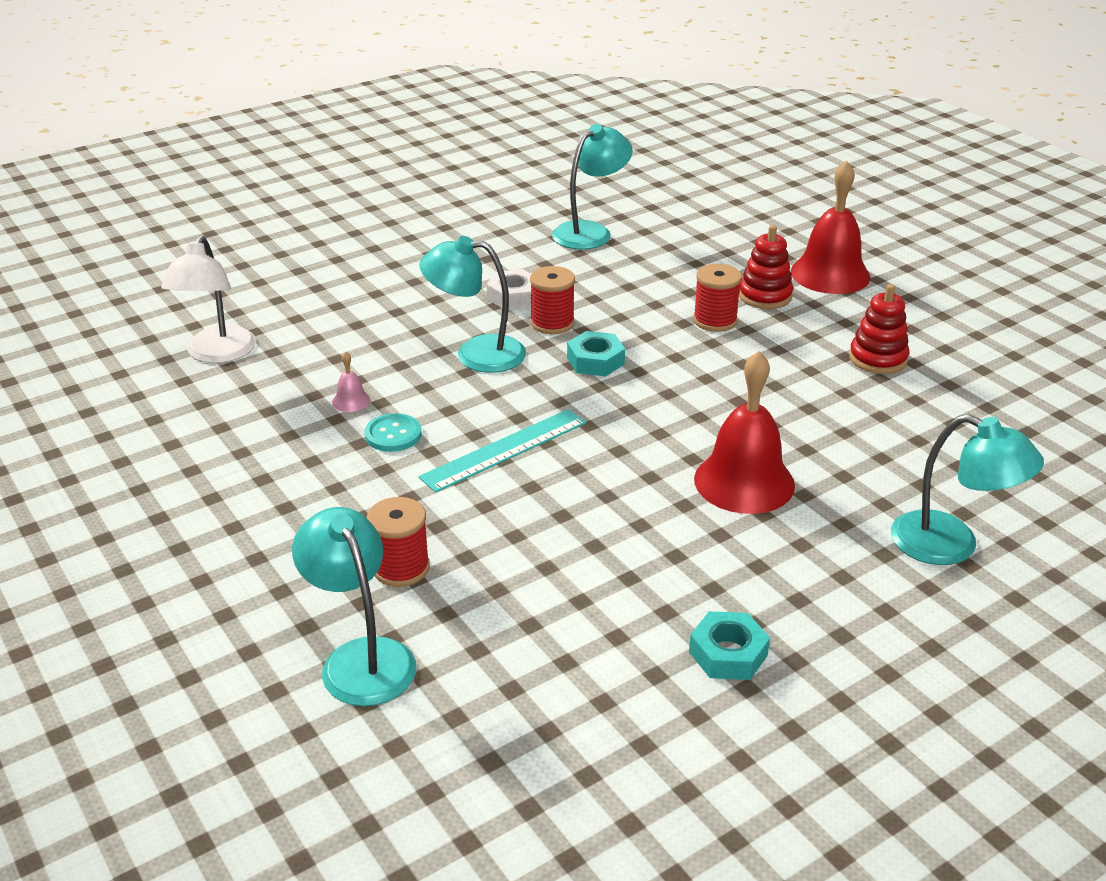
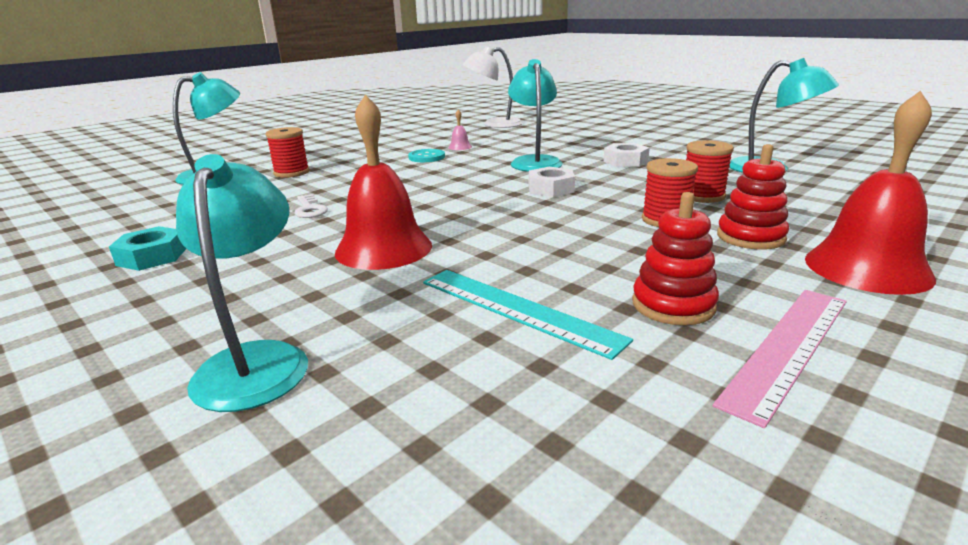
camera: 80 degrees right, 10 degrees down
turquoise ruler [419,409,586,492] -> turquoise ruler moved to [423,270,633,360]
red spool [530,266,575,334] -> red spool moved to [686,140,734,203]
turquoise nut [567,331,625,377] -> white nut [529,167,575,197]
turquoise lamp [891,414,1044,565] -> turquoise lamp turned 150 degrees clockwise [176,154,308,412]
none -> white key [294,194,328,218]
none -> pink ruler [713,290,847,428]

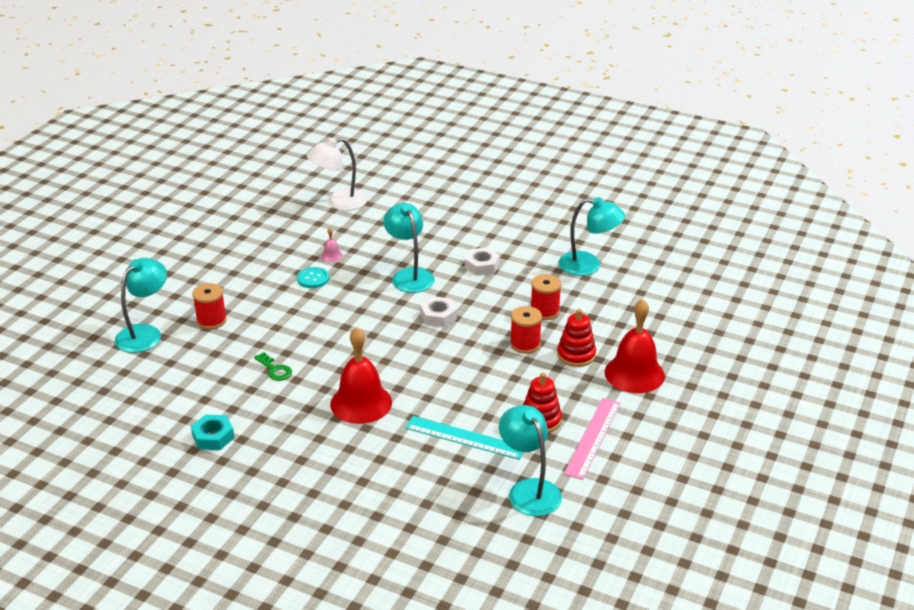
camera: 20 degrees left, 10 degrees up
turquoise lamp [176,154,308,412] -> turquoise lamp moved to [499,405,562,516]
white key [294,194,328,218] -> green key [254,352,292,381]

